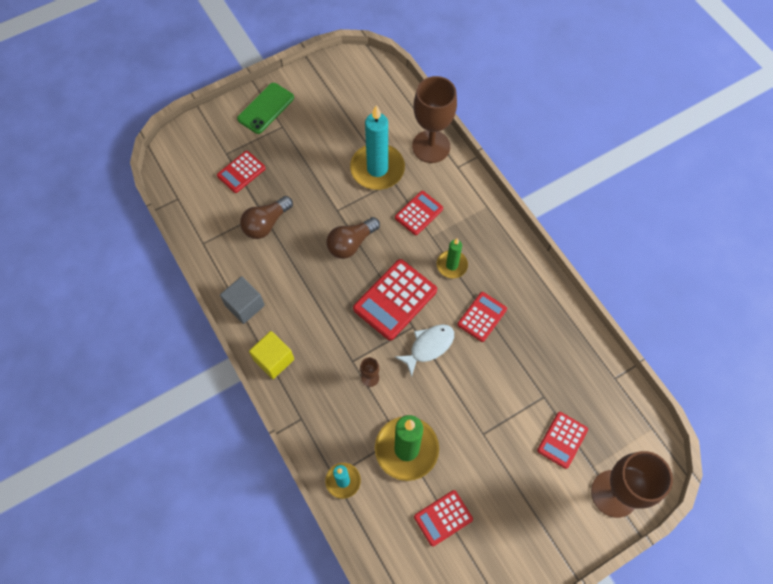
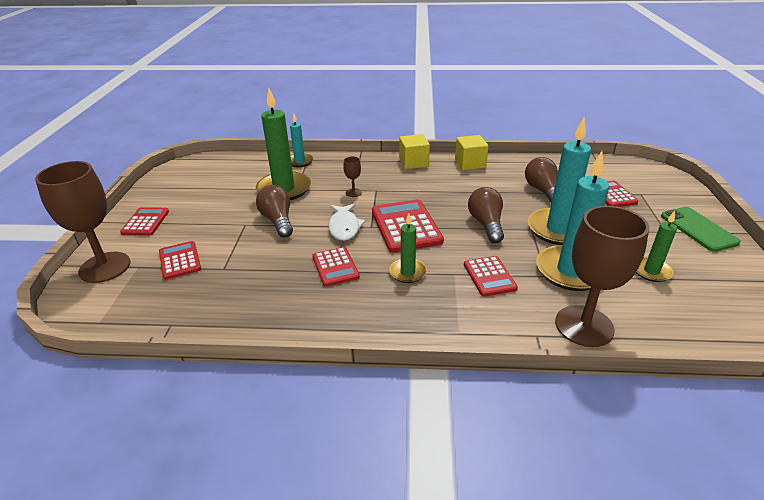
camera: 125 degrees right, 30 degrees down
grey cube [220,276,265,324] -> yellow cube [455,135,489,170]
red calculator [414,490,473,547] -> red calculator moved to [120,207,169,235]
none -> brown light bulb [256,185,293,238]
none -> turquoise candle [528,118,591,245]
none -> green candle [636,211,677,282]

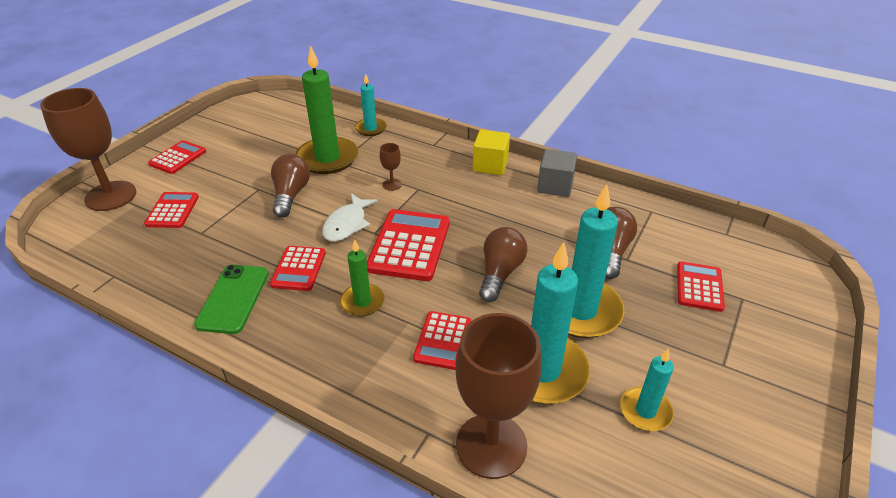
camera: 25 degrees right, 5 degrees up
yellow cube [455,135,489,170] -> grey cube [537,149,577,197]
green candle [636,211,677,282] -> turquoise candle [620,348,674,431]
green phone [661,207,741,252] -> green phone moved to [194,265,269,334]

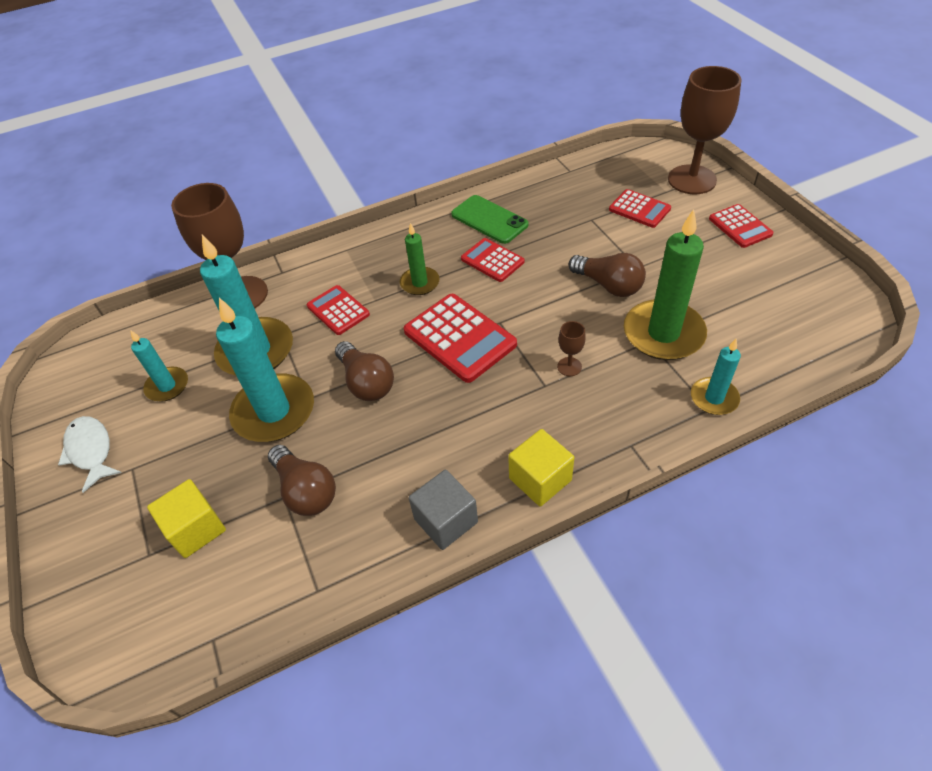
camera: 130 degrees right, 10 degrees up
white fish [322,194,378,242] -> white fish moved to [58,416,122,493]
red calculator [677,261,725,312] -> yellow cube [147,479,226,558]

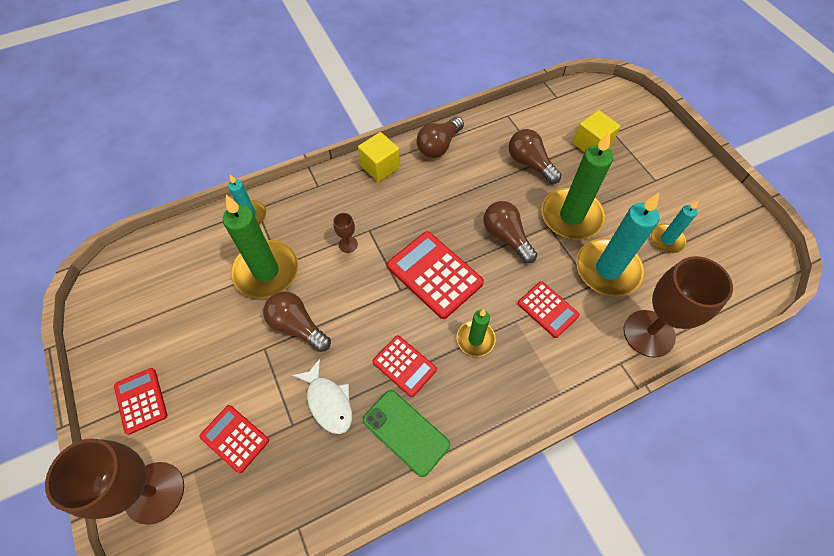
camera: 175 degrees right, 10 degrees up
white fish [58,416,122,493] -> white fish moved to [292,359,352,434]
turquoise candle [216,298,314,442] -> green candle [541,132,613,240]
grey cube [409,470,478,550] -> brown light bulb [417,117,464,158]

